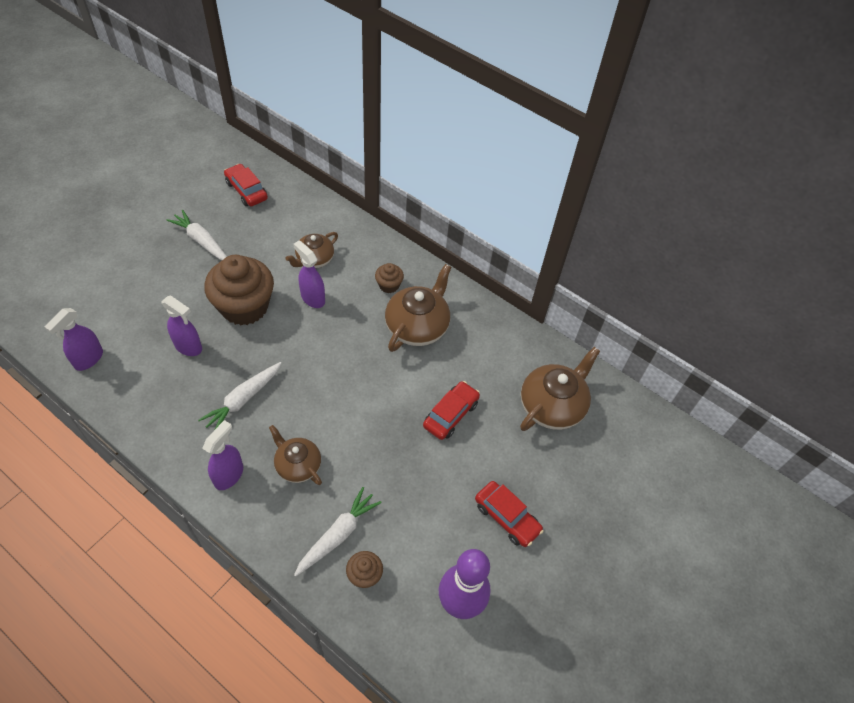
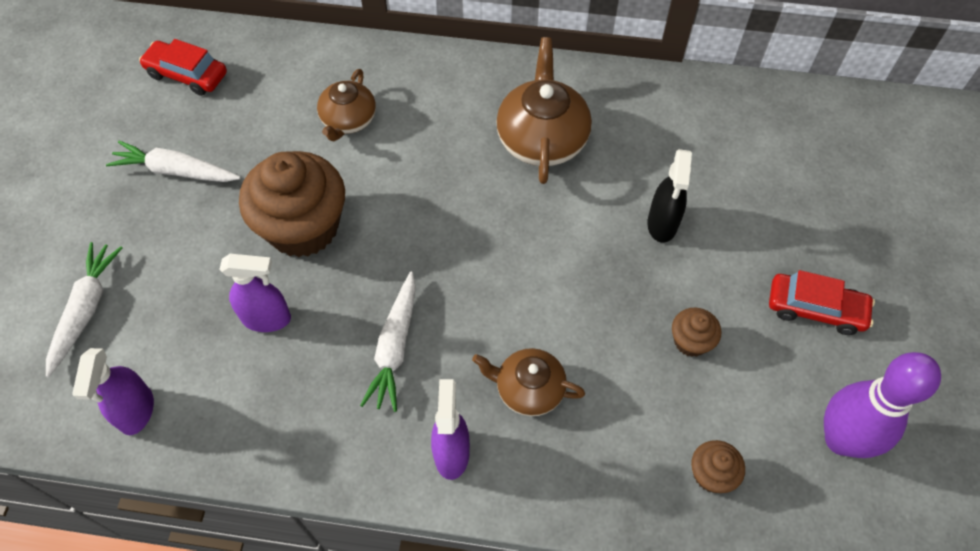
camera: 25 degrees left, 5 degrees up
purple spray bottle [293,240,325,308] -> none
white carrot [294,487,382,577] -> white carrot moved to [46,242,122,377]
brown cupcake [375,263,404,293] -> brown cupcake moved to [672,308,721,357]
red car [423,381,480,440] -> black spray bottle [647,149,692,243]
brown teapot [520,347,600,431] -> none

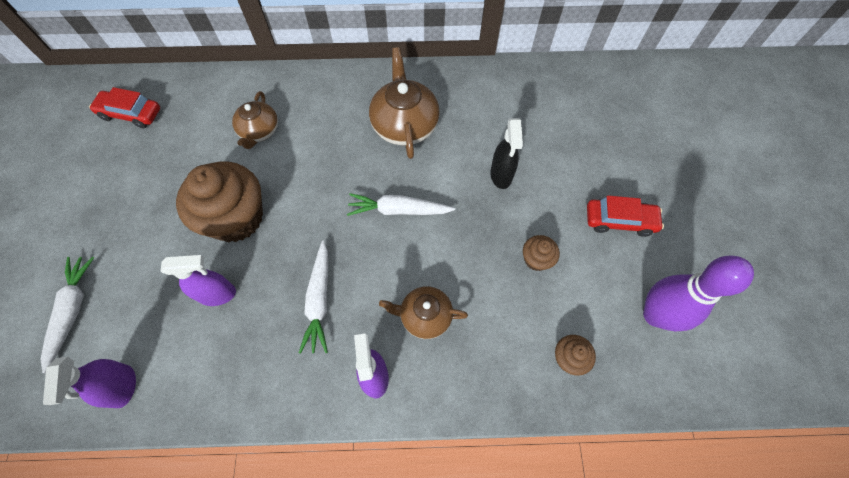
camera: 10 degrees left, 5 degrees up
white carrot [106,141,241,182] -> white carrot moved to [347,193,455,216]

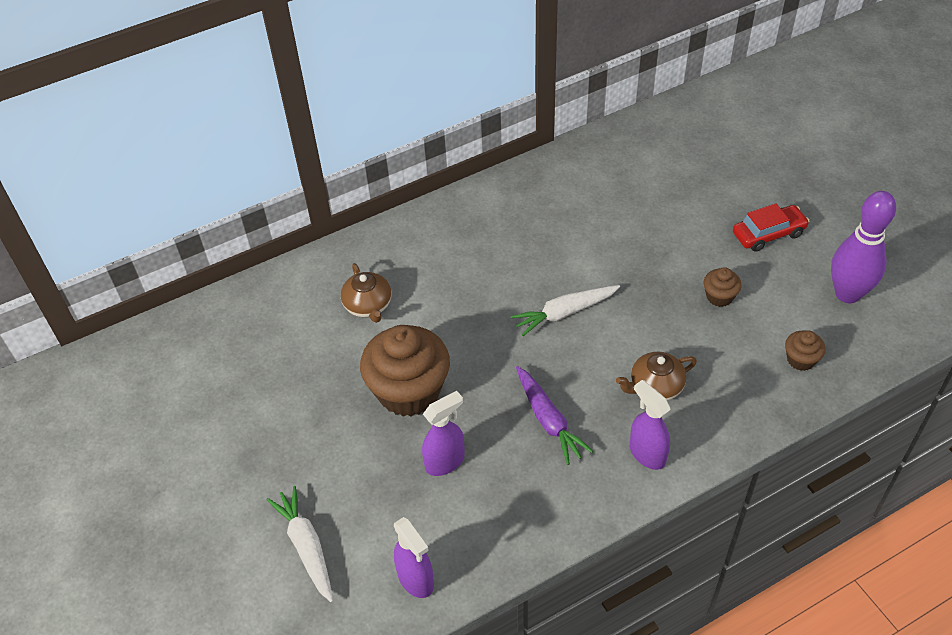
camera: 25 degrees left, 15 degrees down
red car [89,87,160,128] -> none
white carrot [299,241,328,354] -> purple carrot [516,366,593,465]
brown teapot [369,47,440,159] -> none
black spray bottle [490,118,523,189] -> none

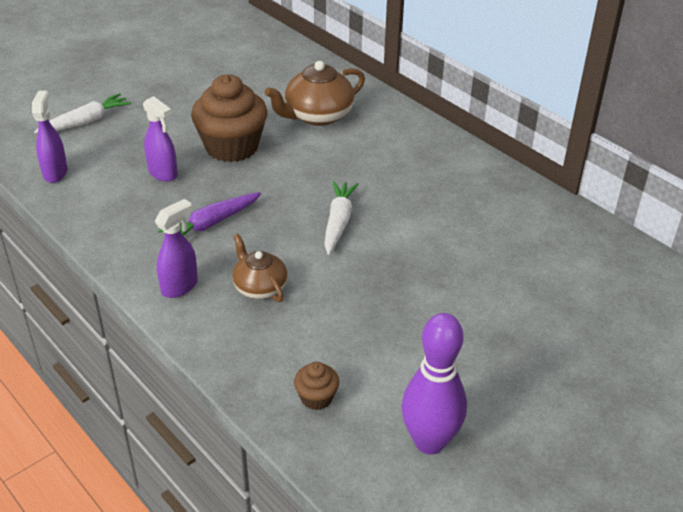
camera: 75 degrees right, 10 degrees down
brown teapot [341,263,391,323] -> brown teapot [265,61,365,126], size x1.58
purple spray bottle [394,517,434,598] -> purple spray bottle turned 135 degrees clockwise [32,91,68,183]
white carrot [511,285,620,336] -> white carrot turned 45 degrees clockwise [324,181,359,255]
brown cupcake [704,267,742,307] -> none
red car [733,203,809,252] -> none

